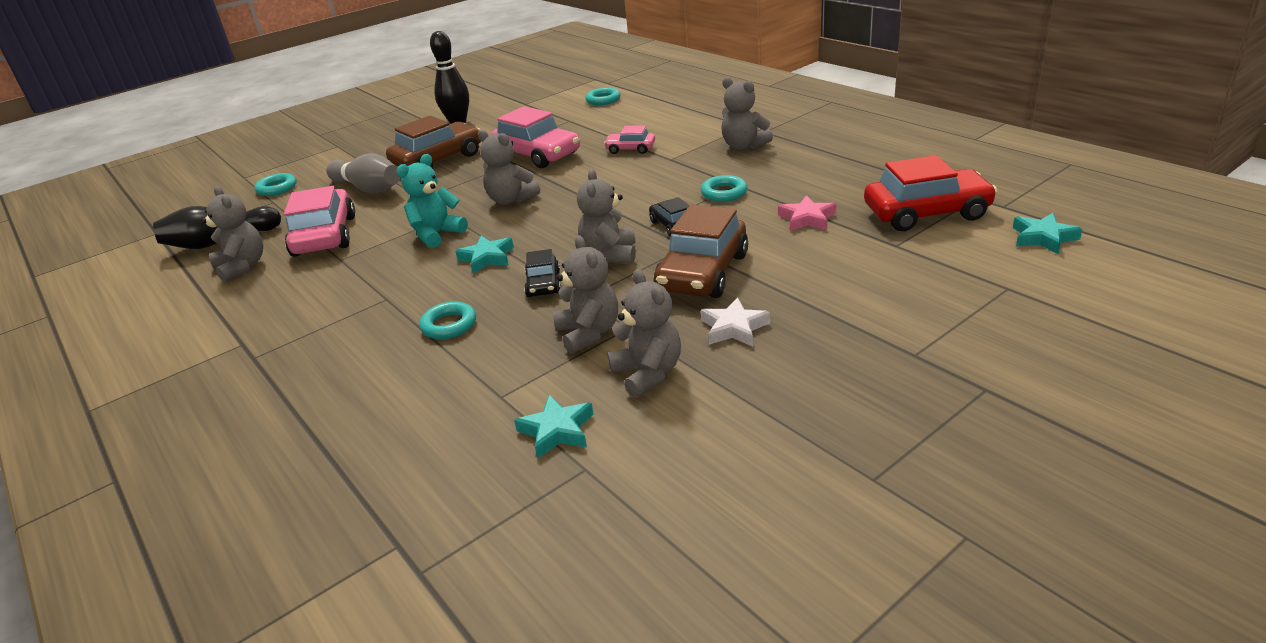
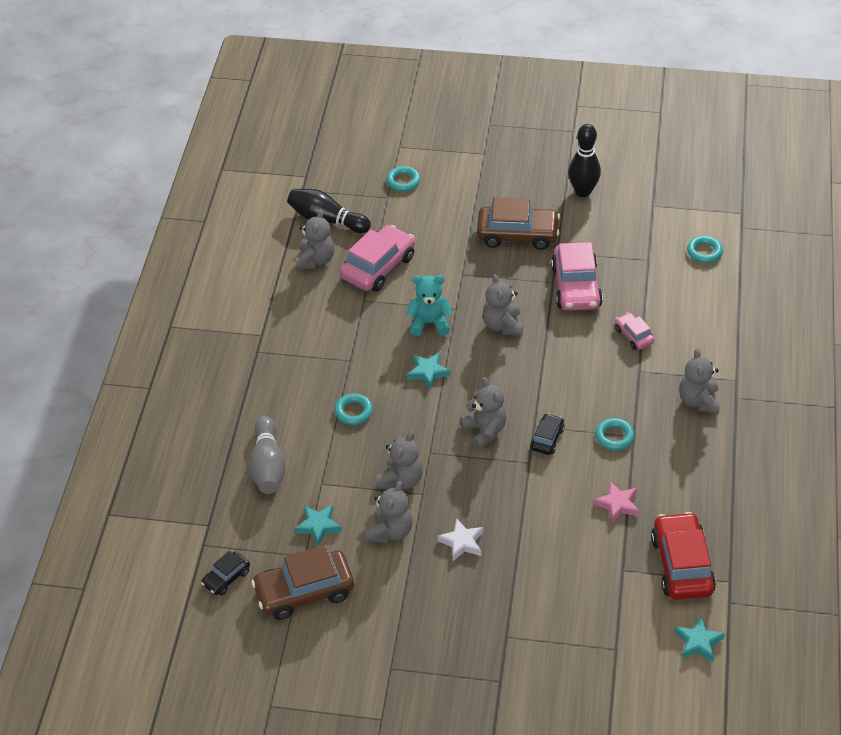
camera: 45 degrees right, 15 degrees up
grey bowling pin [326,153,400,193] -> grey bowling pin moved to [249,416,286,494]
black car [524,249,561,297] -> black car moved to [201,551,250,595]
grey teddy bear [577,169,636,263] -> grey teddy bear turned 105 degrees clockwise [460,377,507,449]
brown car [654,205,748,298] -> brown car moved to [251,545,354,620]
red car [864,155,997,231] -> red car turned 135 degrees counterclockwise [651,512,716,600]

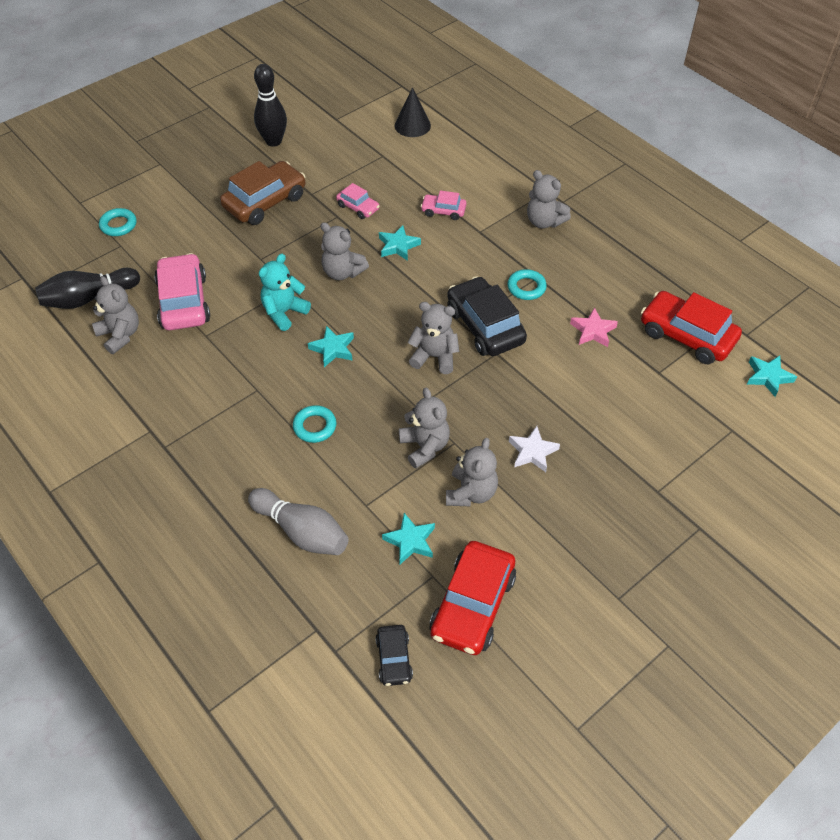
camera: 50 degrees left, 5 degrees up
brown car [251,545,354,620] -> red car [430,541,516,655]
grey teddy bear [366,481,413,543] -> grey teddy bear turned 45 degrees clockwise [446,438,498,506]
black car [530,413,565,455] -> black car [447,276,527,356], size x1.93
pink car [551,242,603,311] -> pink car [336,183,380,219], size x0.52
turquoise ring [687,236,723,263] -> black cone [395,87,431,137]
none -> turquoise star [379,225,421,261]

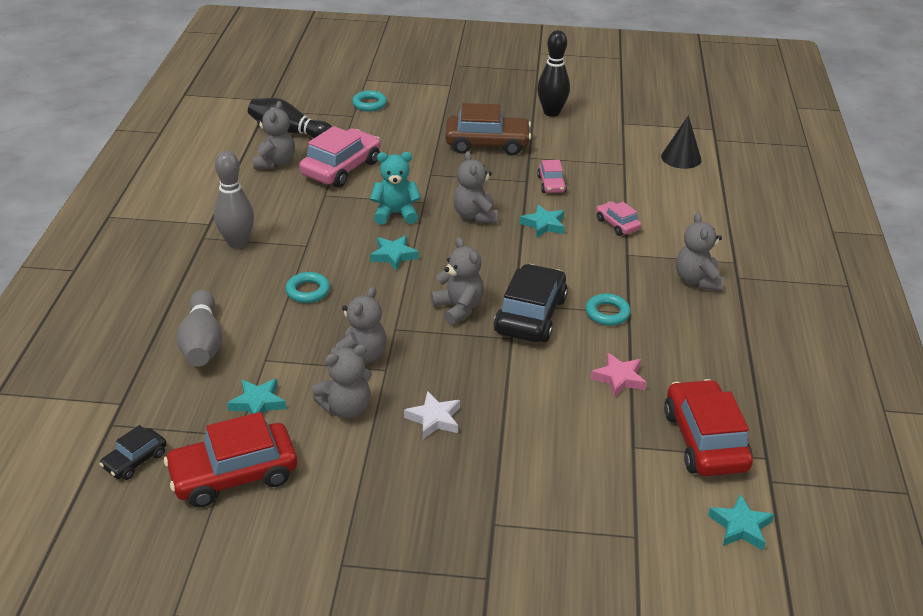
camera: 45 degrees right, 15 degrees down
none -> grey bowling pin [214,151,254,249]

